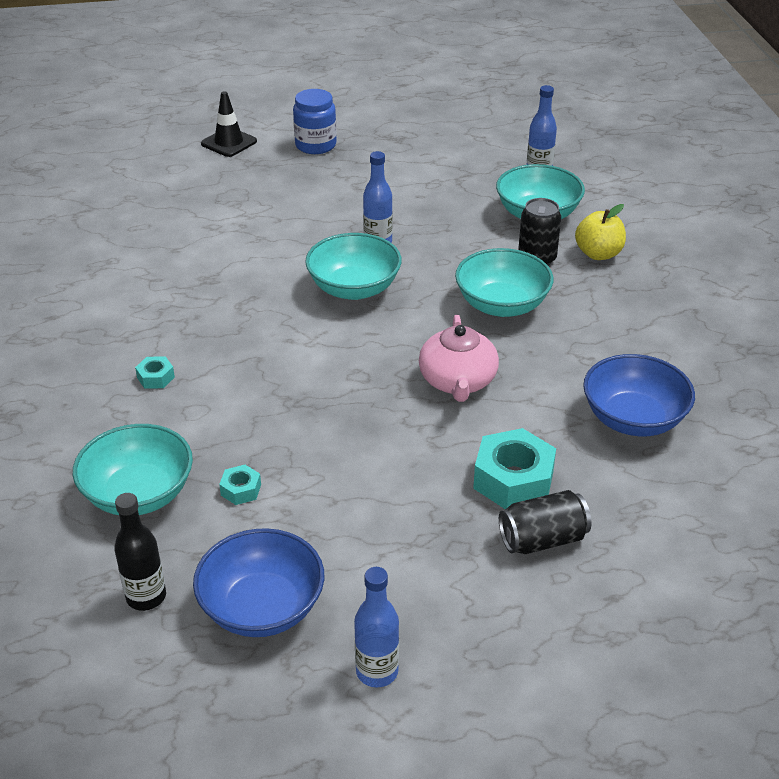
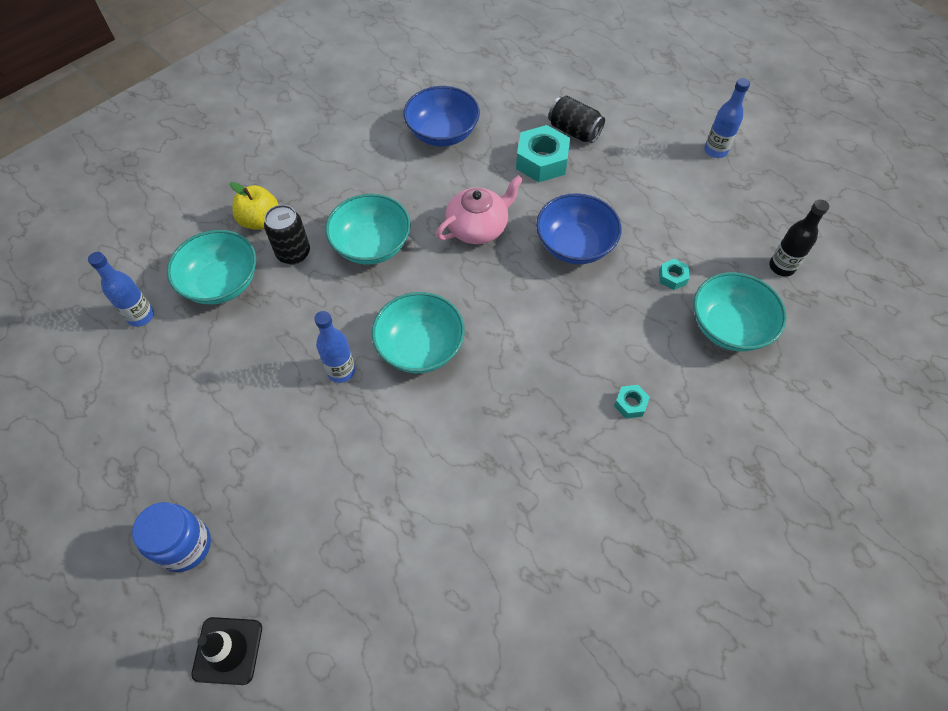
camera: 125 degrees left, 20 degrees up
blue bowl [193,528,324,637] -> blue bowl moved to [536,193,622,264]

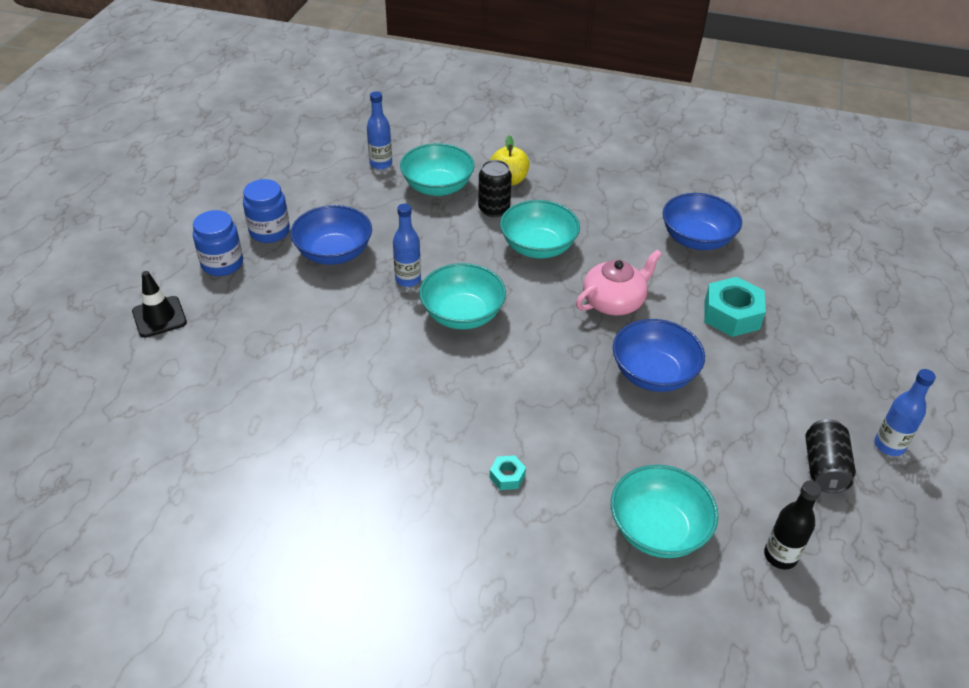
camera: 60 degrees right, 15 degrees down
pink teapot [436,175,523,244] -> pink teapot turned 60 degrees counterclockwise [576,250,662,315]
black can [548,96,605,143] -> black can moved to [805,419,856,493]
turquoise nut [659,259,690,290] -> none
none -> blue jar [243,179,290,243]
none -> blue bowl [290,205,372,265]

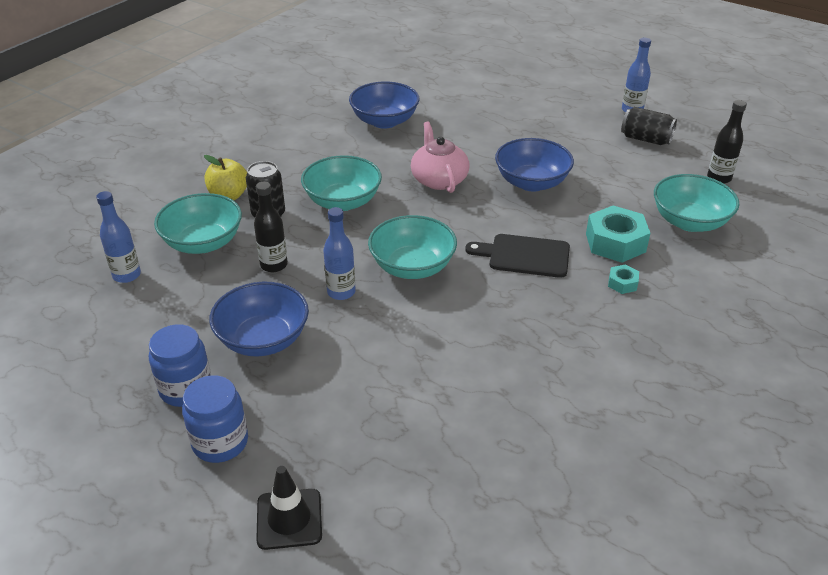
camera: 70 degrees left, 5 degrees down
turquoise nut [704,277,766,337] -> turquoise nut moved to [586,205,650,263]
none -> black bottle [254,182,288,272]
none -> black cutting board [465,234,570,278]

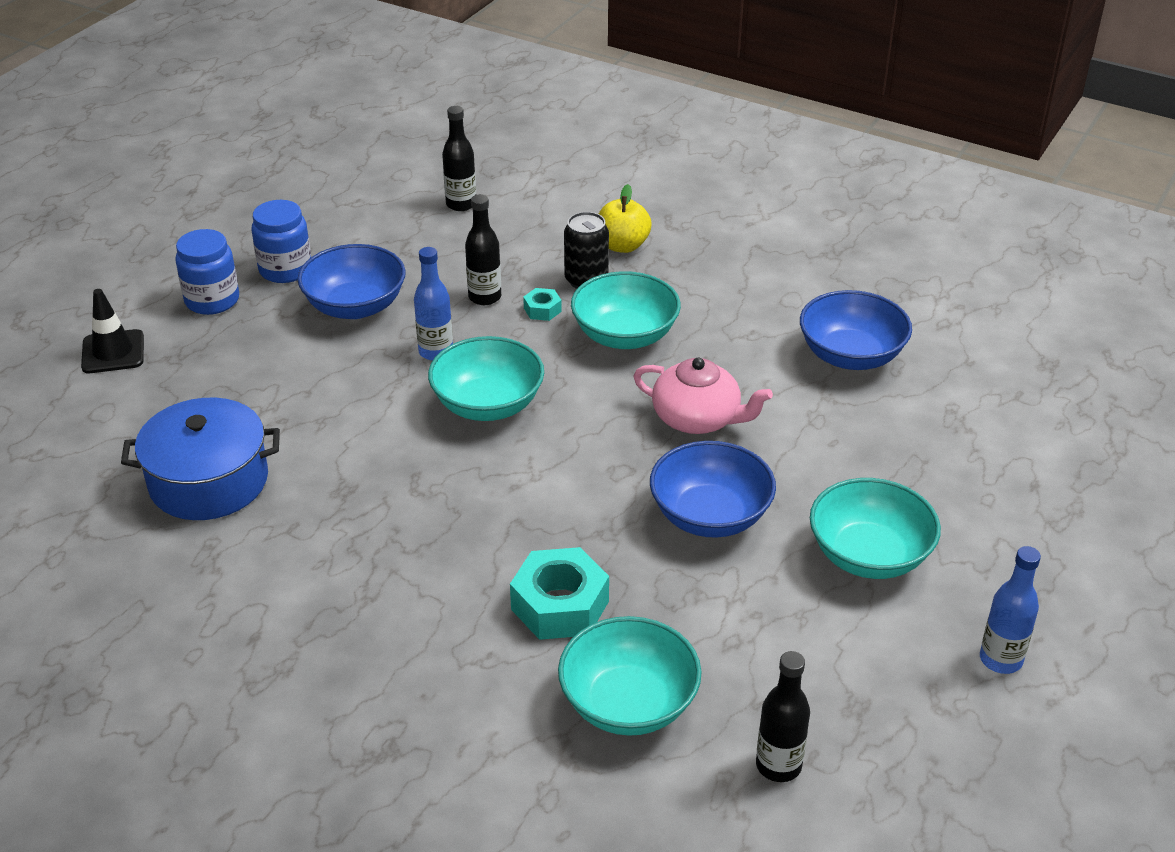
camera: 85 degrees right, 0 degrees up
blue bottle [96,191,141,283] -> black bottle [442,106,476,211]
turquoise bowl [154,193,242,254] -> turquoise bowl moved to [810,478,941,579]
pink teapot [411,122,469,193] -> pink teapot turned 45 degrees clockwise [633,358,773,434]
black cutting board [465,234,570,278] -> none
turquoise nut [608,264,639,294] -> turquoise nut moved to [523,288,562,321]
black can [621,107,677,145] -> none
none -> blue pot [121,398,280,520]

